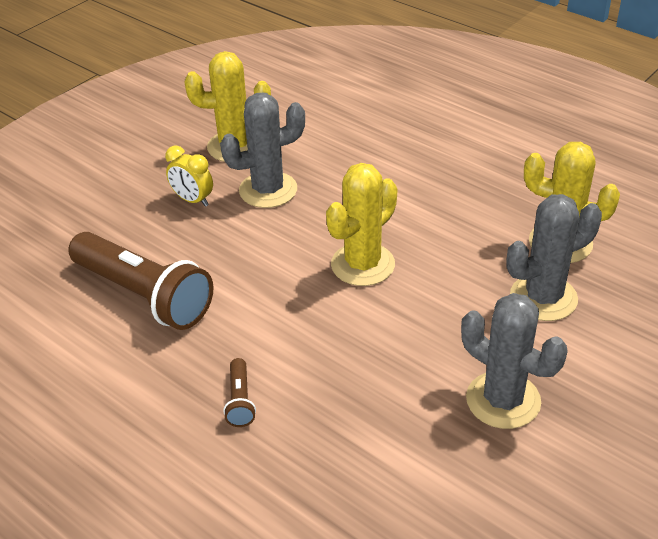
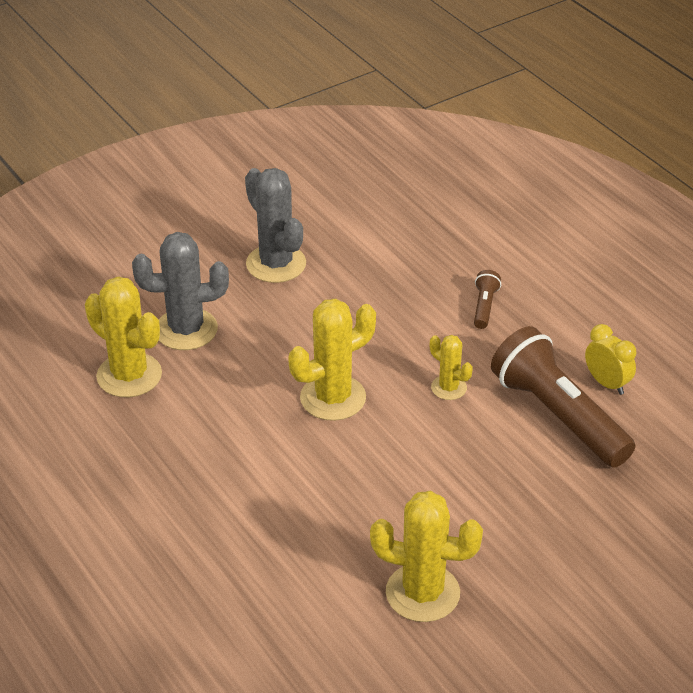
camera: 165 degrees left, 0 degrees up
yellow clock [165,146,213,207] -> yellow clock moved to [585,324,637,395]
grey cactus [220,93,305,208] -> none
none -> yellow cactus [430,335,473,400]

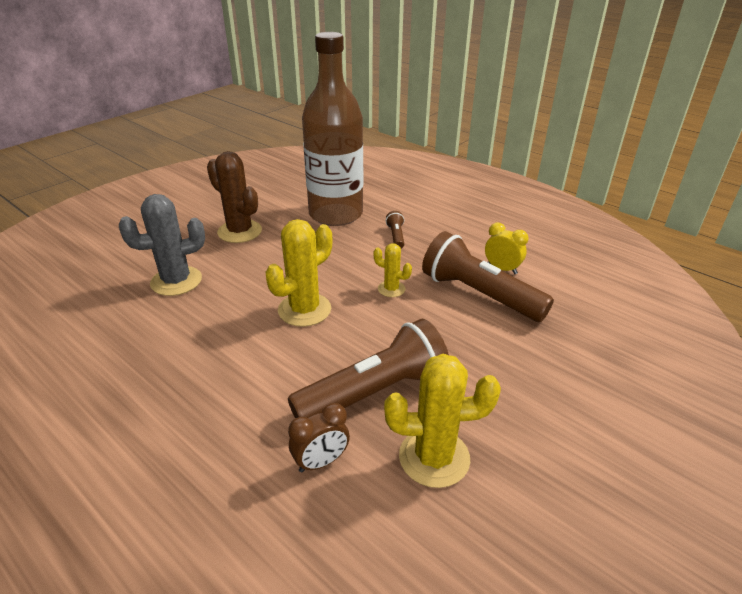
camera: 15 degrees left, 5 degrees down
yellow cactus [85,276,162,397] -> none
grey cactus [245,168,306,283] -> brown cactus [207,151,262,243]
none -> brown flashlight [288,319,449,419]
none -> brown clock [288,403,350,473]
none -> brown bottle [302,32,363,226]

